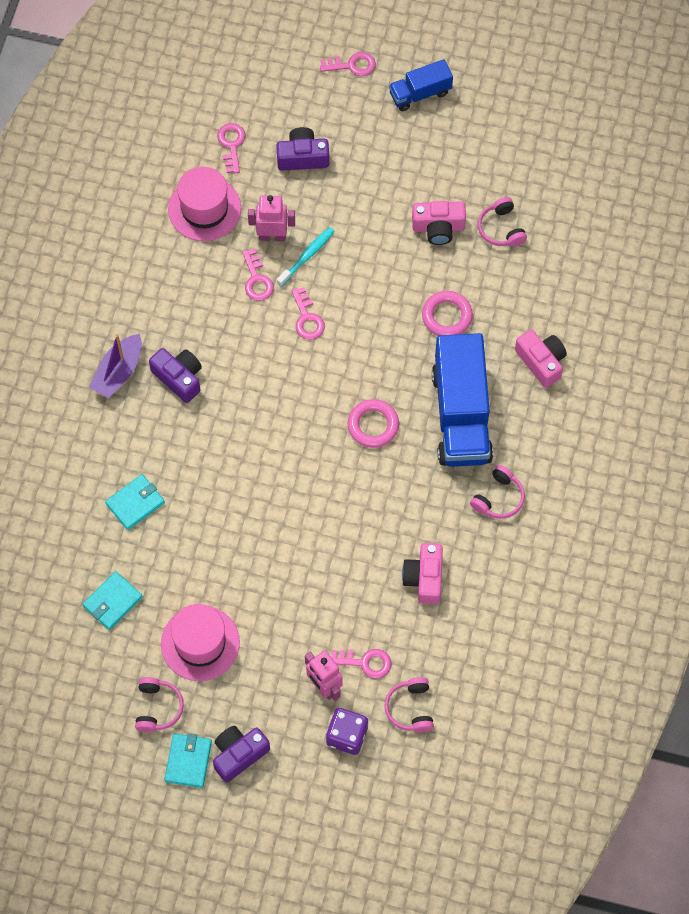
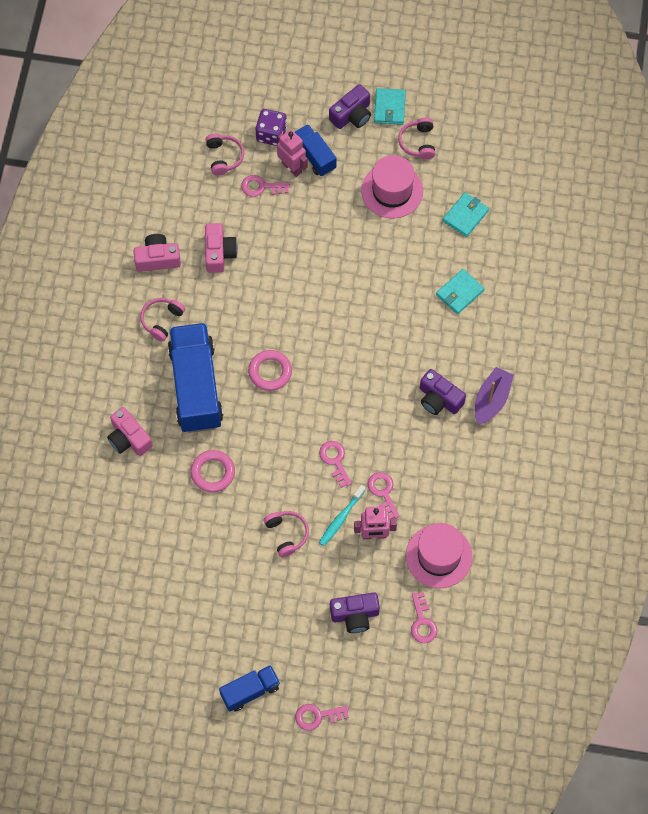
camera: 175 degrees right, 0 degrees up
pink camera [412,201,466,245] -> pink camera moved to [133,234,181,272]
pink headphones [478,197,527,247] -> pink headphones moved to [264,511,309,557]
none -> blue truck [295,124,337,176]

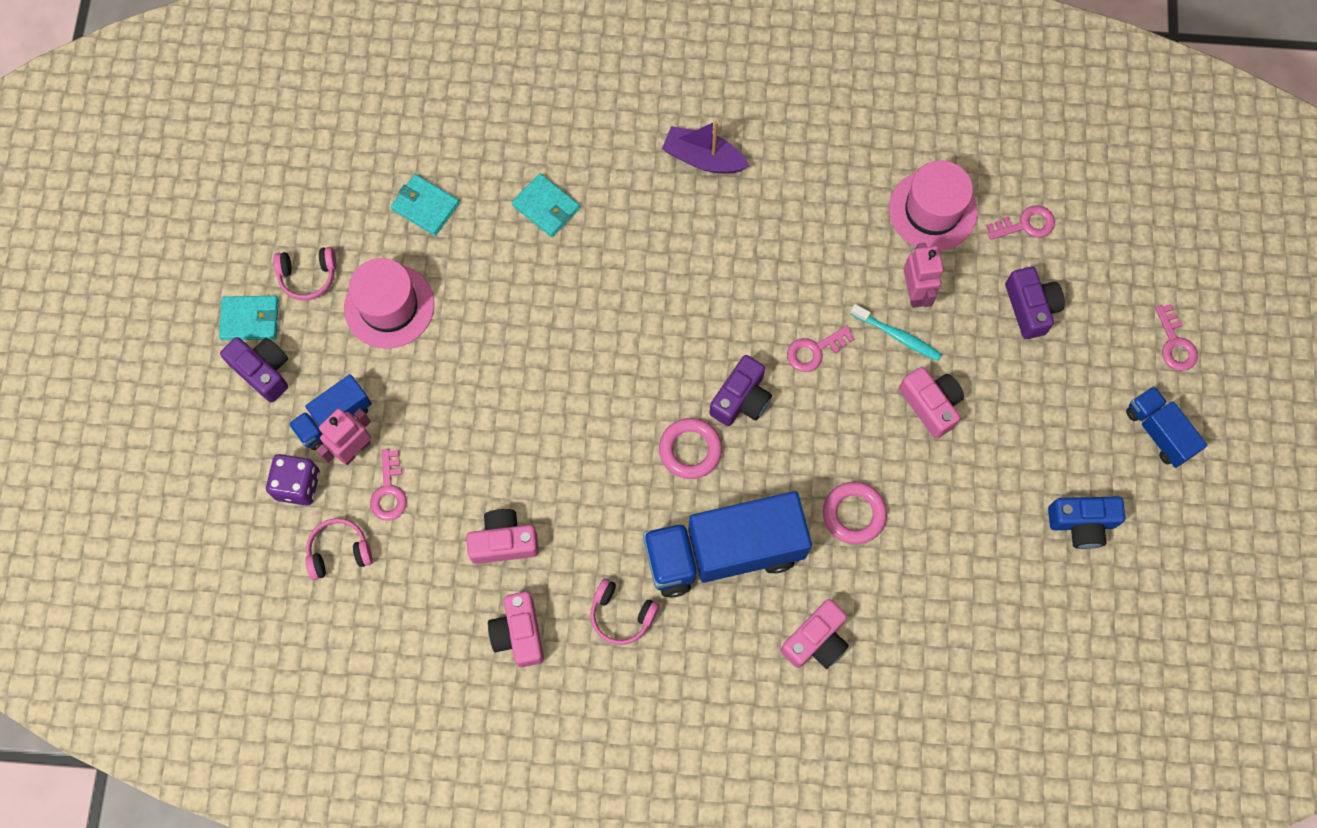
camera: 95 degrees left, 5 degrees up
pink headphones [264,511,309,557] -> pink camera [899,367,964,439]
pink key [368,472,400,520] -> none
purple camera [420,369,466,415] -> purple camera moved to [709,355,772,426]
none -> blue camera [1048,496,1125,549]

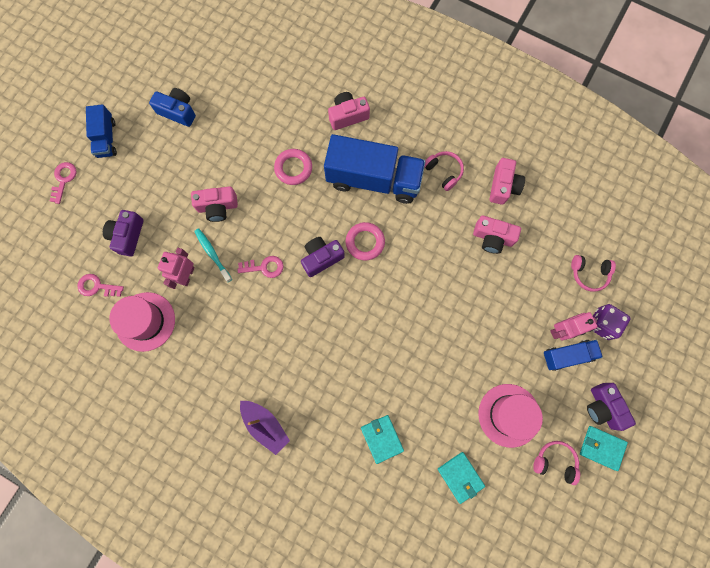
camera: 155 degrees left, 5 degrees up
pink key [370,449,407,521] -> none
pink camera [899,367,964,439] -> pink camera turned 90 degrees counterclockwise [191,186,238,222]

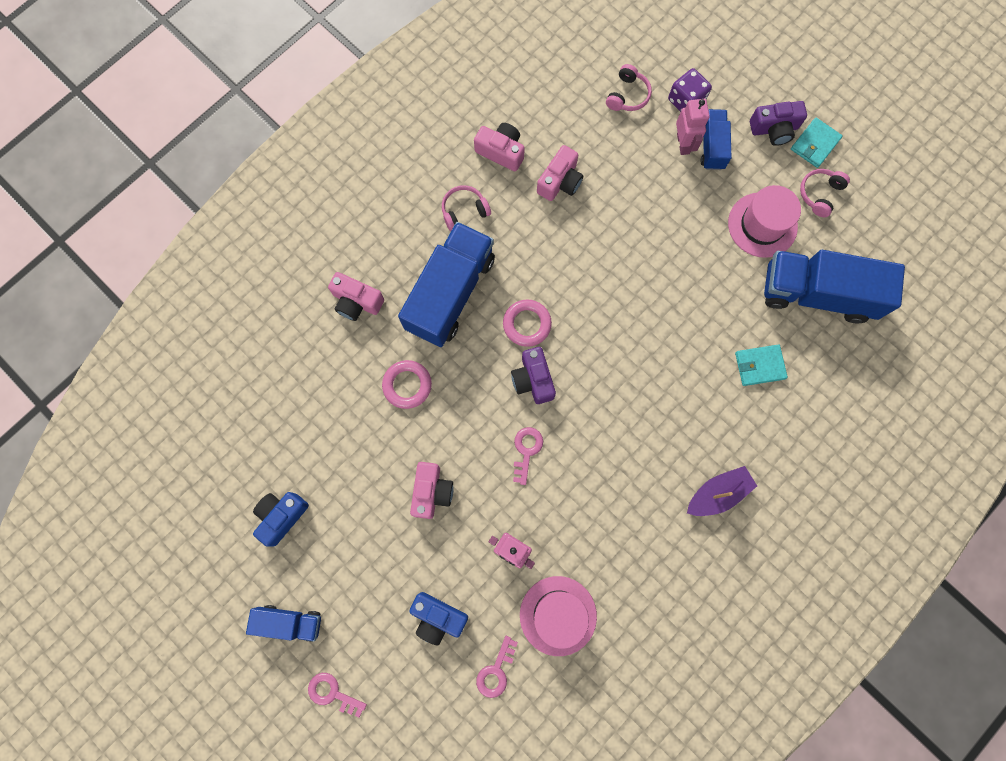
camera: 75 degrees left, 0 degrees up
purple camera [103,210,144,256] -> blue camera [409,592,468,645]
turquoise toothbrush [194,229,232,282] -> none
pink camera [328,92,370,130] -> pink camera turned 60 degrees counterclockwise [328,272,384,321]
turquoise wallet [438,452,485,504] -> blue truck [764,250,905,323]

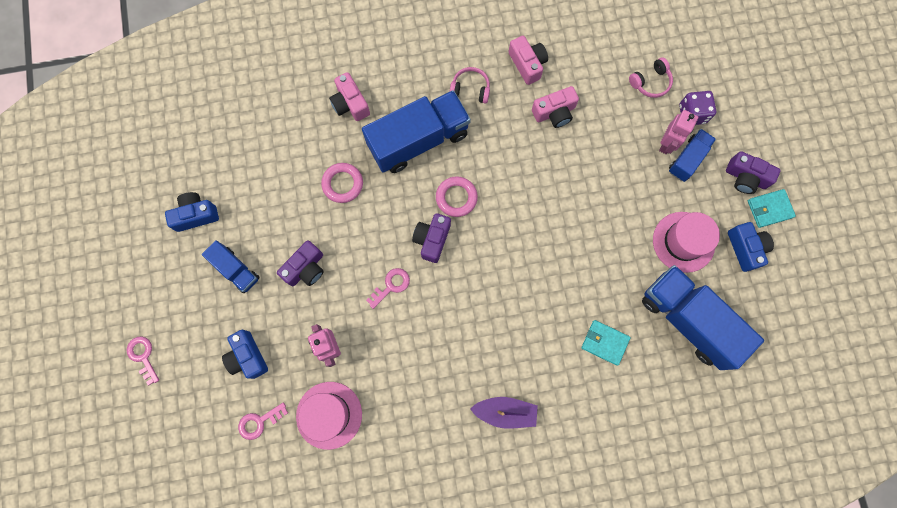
camera: 35 degrees right, 0 degrees up
blue truck [246,605,321,642] -> blue truck moved to [202,240,260,293]
pink camera [410,462,453,519] -> purple camera [277,240,324,287]
pink headphones [800,169,850,217] -> blue camera [728,222,774,272]

